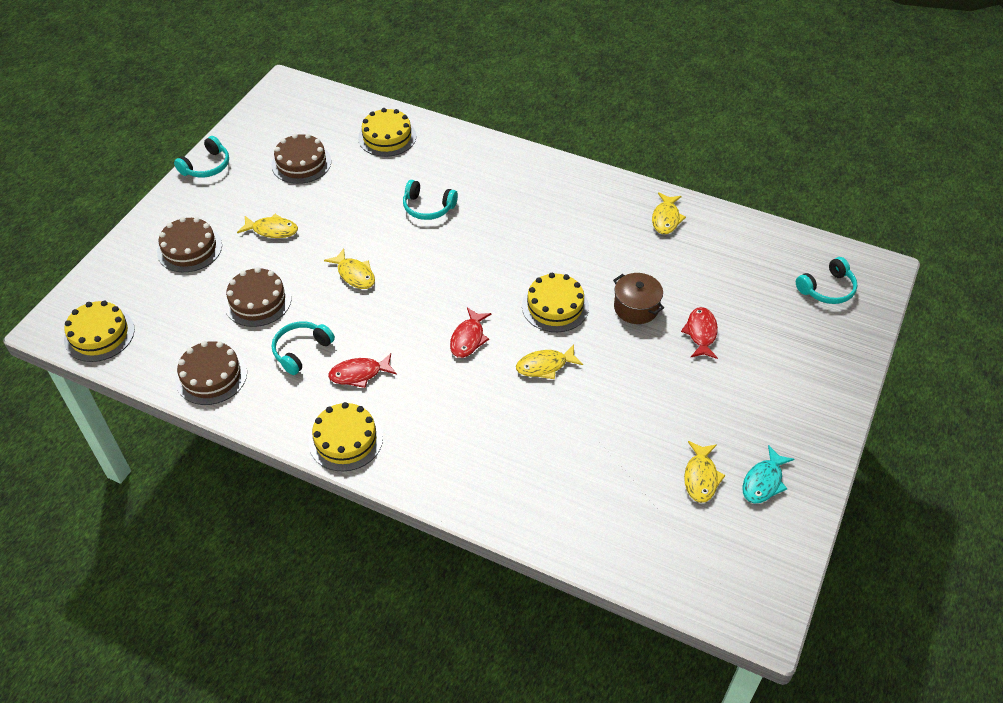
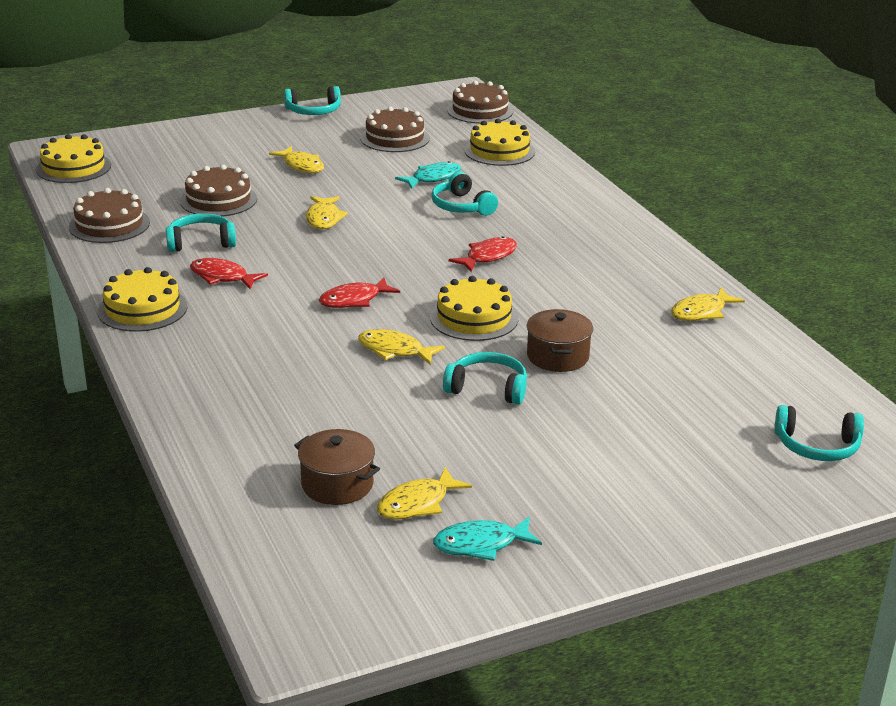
camera: 40 degrees right, 20 degrees down
brown cake [157,217,222,272] -> brown cake moved to [447,81,513,124]
red fish [681,307,718,359] -> red fish moved to [449,236,517,272]
none -> brown pot [294,429,380,505]
none -> turquoise fish [395,161,461,189]
none -> turquoise headphones [443,352,527,405]

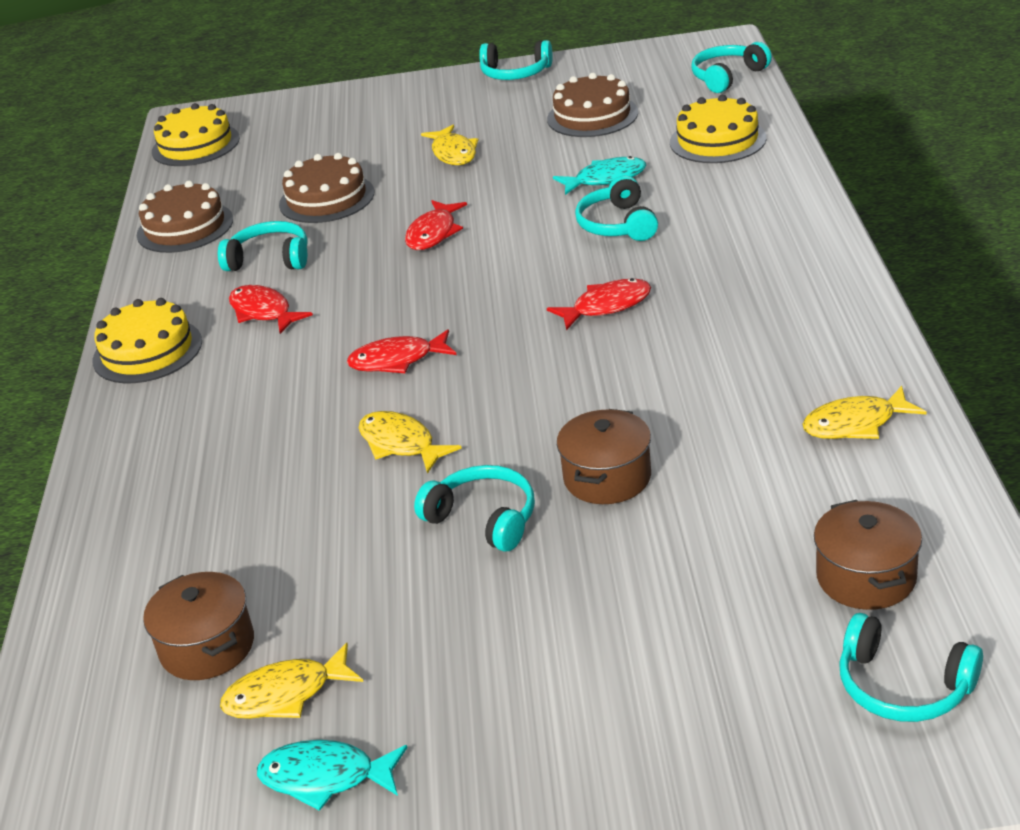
camera: 25 degrees right, 5 degrees up
yellow fish [306,196,348,229] -> red fish [405,200,467,250]
yellow cake [430,276,519,341] -> none
brown cake [447,81,513,124] -> turquoise headphones [691,42,772,93]
none -> brown pot [814,500,922,610]

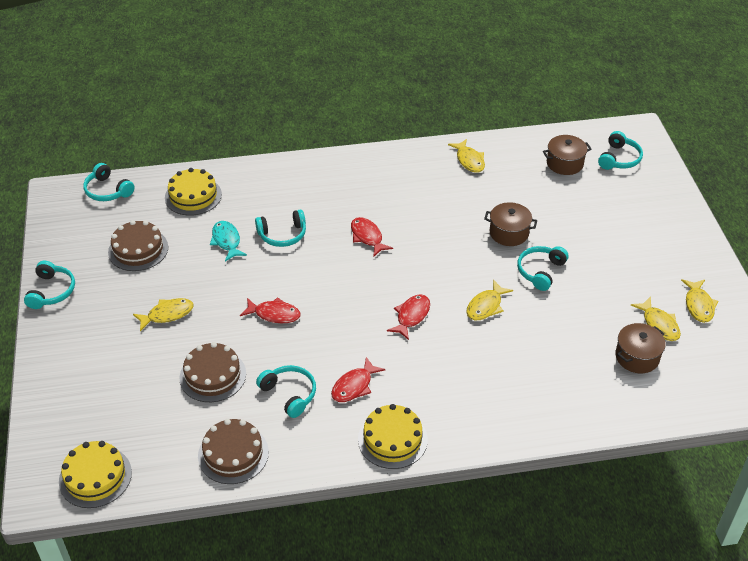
camera: 100 degrees left, 10 degrees up
turquoise headphones [218,221,308,271] -> turquoise headphones turned 135 degrees clockwise [256,365,316,418]
turquoise fish [257,740,408,811] -> yellow fish [681,279,718,323]
red fish [347,329,457,373] -> red fish turned 135 degrees counterclockwise [387,294,430,340]

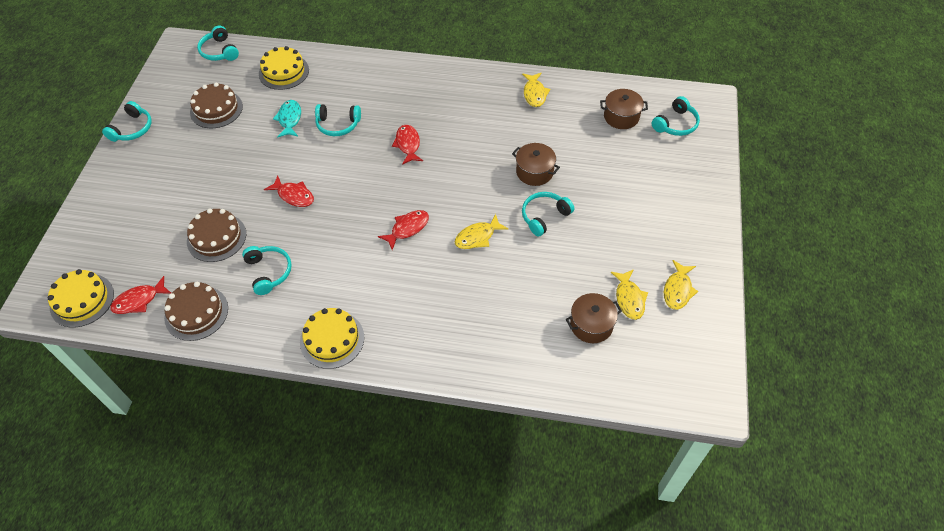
camera: 20 degrees right, 10 degrees up
yellow fish [133,298,194,331] -> none
red fish [331,357,385,402] -> red fish moved to [110,276,171,314]

